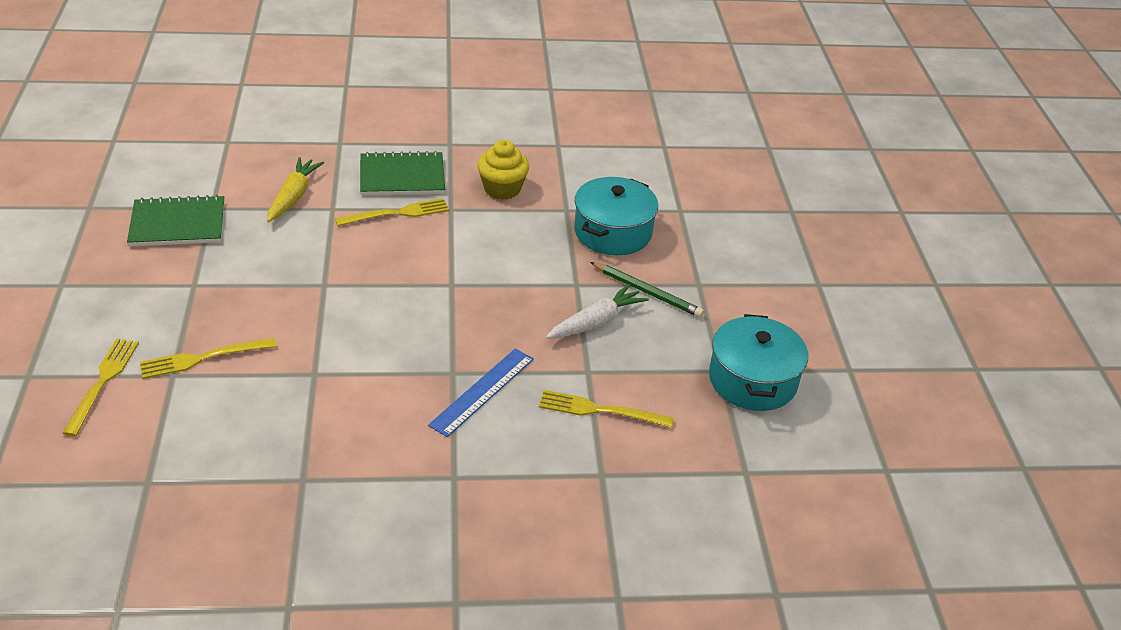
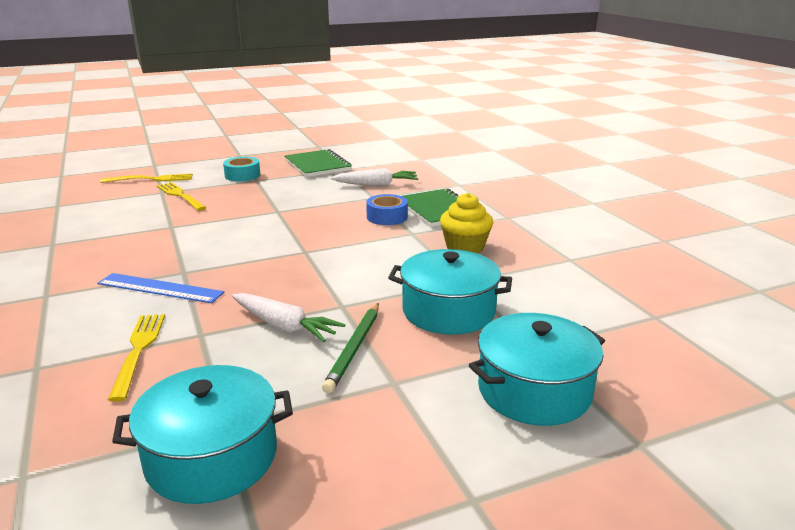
camera: 75 degrees right, 15 degrees down
yellow carrot [267,157,324,222] -> white carrot [331,168,418,186]
yellow fork [335,198,449,226] -> blue tape [366,194,408,225]
none -> turquoise tape [223,157,260,182]
none -> turquoise pot [469,313,605,426]

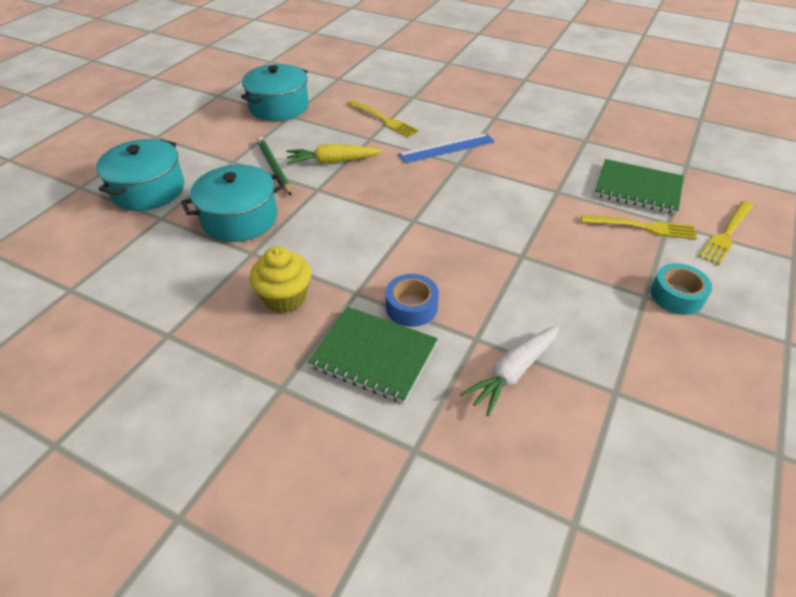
camera: 140 degrees right, 20 degrees up
white carrot [232,293,345,342] -> yellow carrot [286,144,382,165]
green notebook [284,149,352,177] -> green notebook moved to [595,159,684,214]

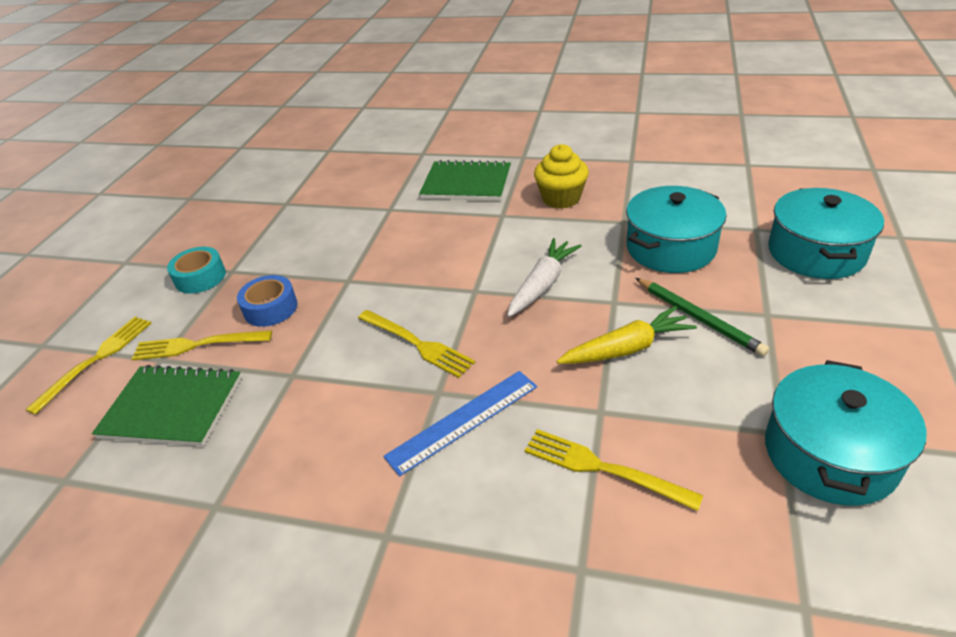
camera: 170 degrees right, 5 degrees down
blue tape [386,274,439,327] -> blue tape moved to [237,275,298,327]
white carrot [460,326,559,416] -> white carrot moved to [507,238,582,317]
none -> yellow fork [358,310,475,378]

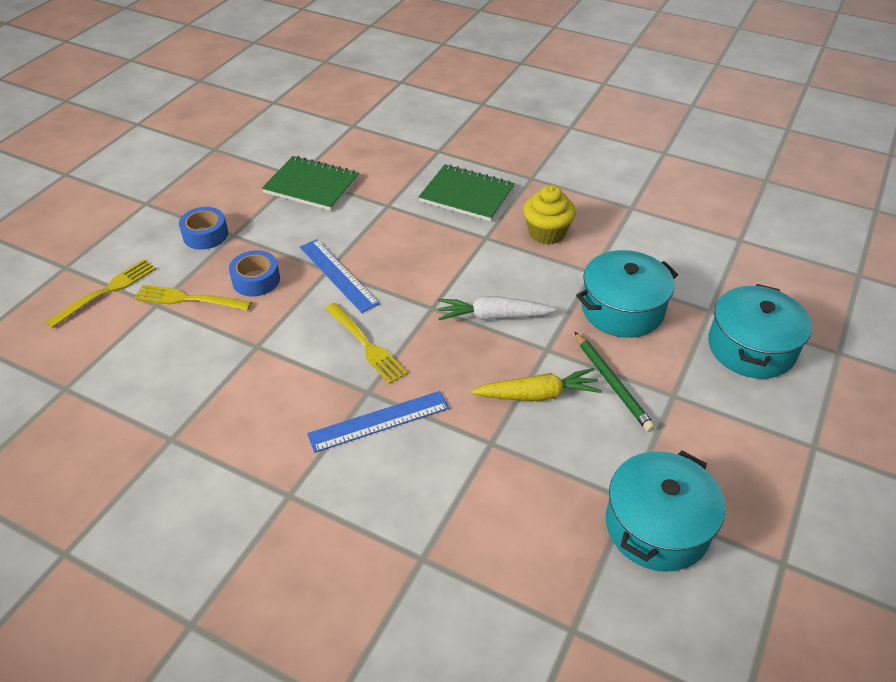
camera: 10 degrees right, 5 degrees up
green notebook [92,365,242,446] -> green notebook moved to [262,156,359,211]
turquoise tape [167,247,226,294] -> blue tape [179,207,228,249]
white carrot [507,238,582,317] -> white carrot turned 135 degrees counterclockwise [438,296,556,320]
yellow fork [524,429,703,511] -> none
none -> blue ruler [300,239,380,313]

